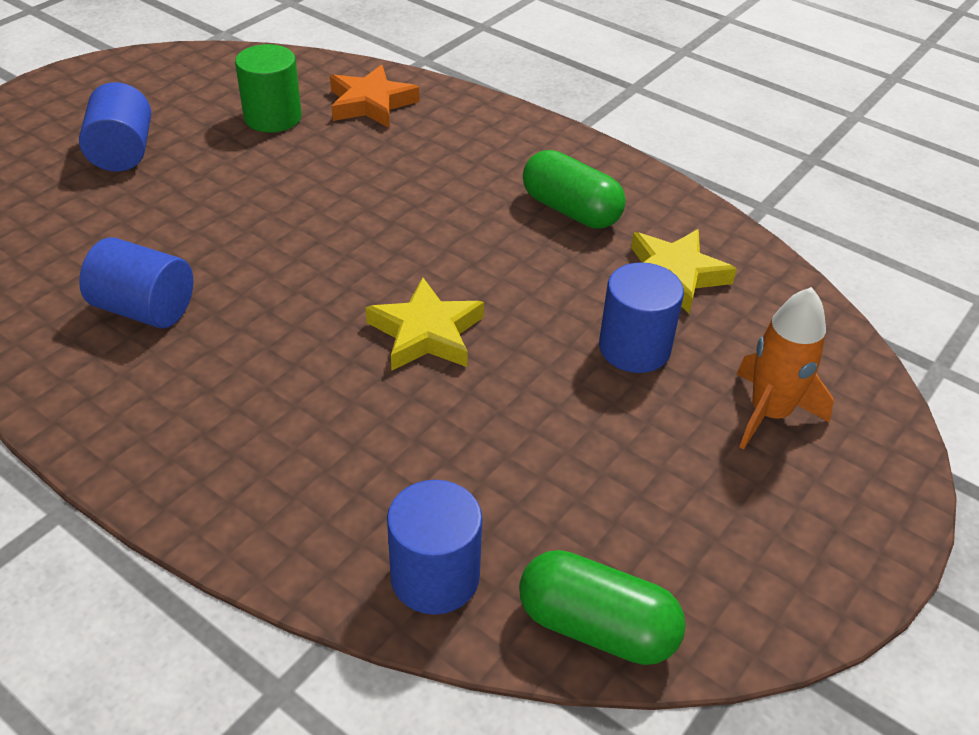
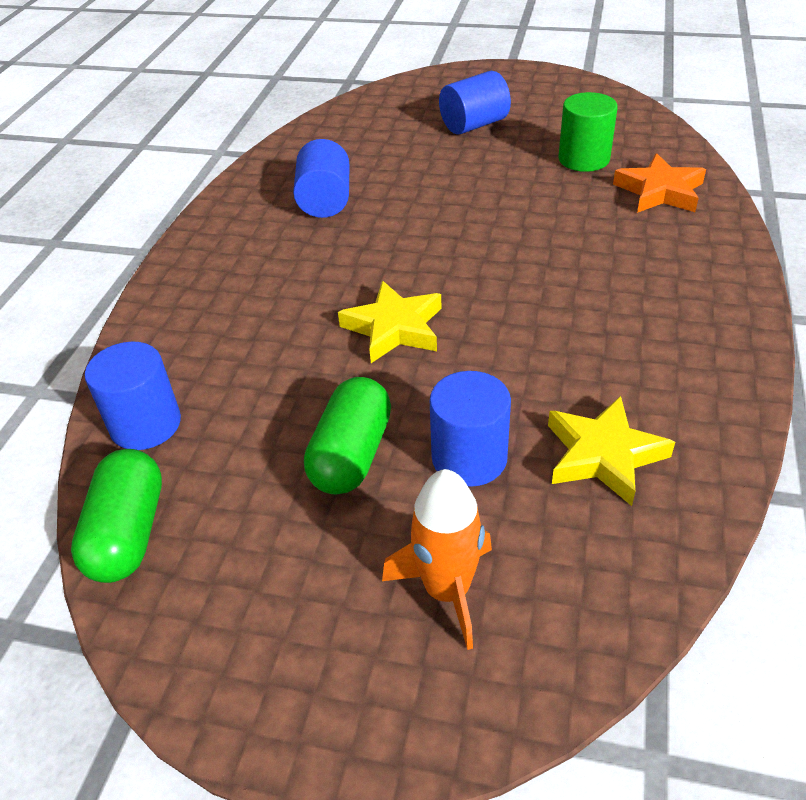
camera: 70 degrees right, 0 degrees up
green capsule [523,150,626,229] -> green capsule moved to [304,377,391,495]

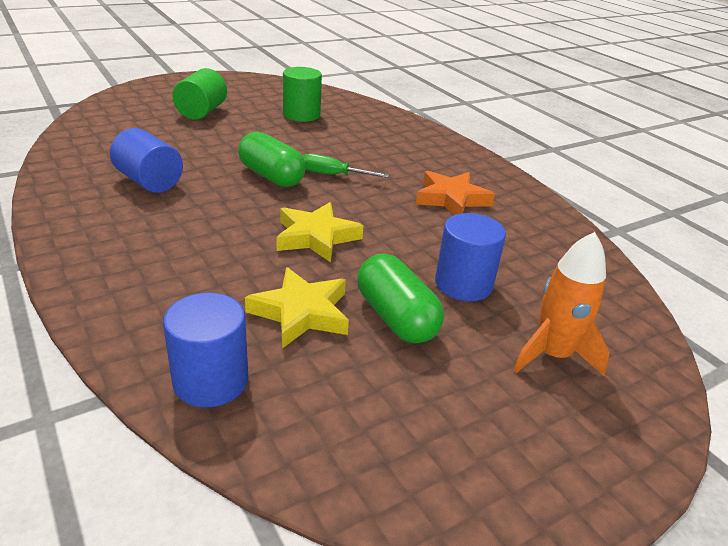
camera: 50 degrees left, 10 degrees down
green capsule [71,449,162,583] -> green capsule moved to [238,132,306,187]
blue cylinder [439,71,511,135] -> green cylinder [172,68,227,120]
yellow star [548,396,675,506] -> yellow star moved to [245,267,349,348]
orange star [613,153,706,213] -> orange star moved to [416,171,495,215]
none -> green screwdriver [303,154,389,178]

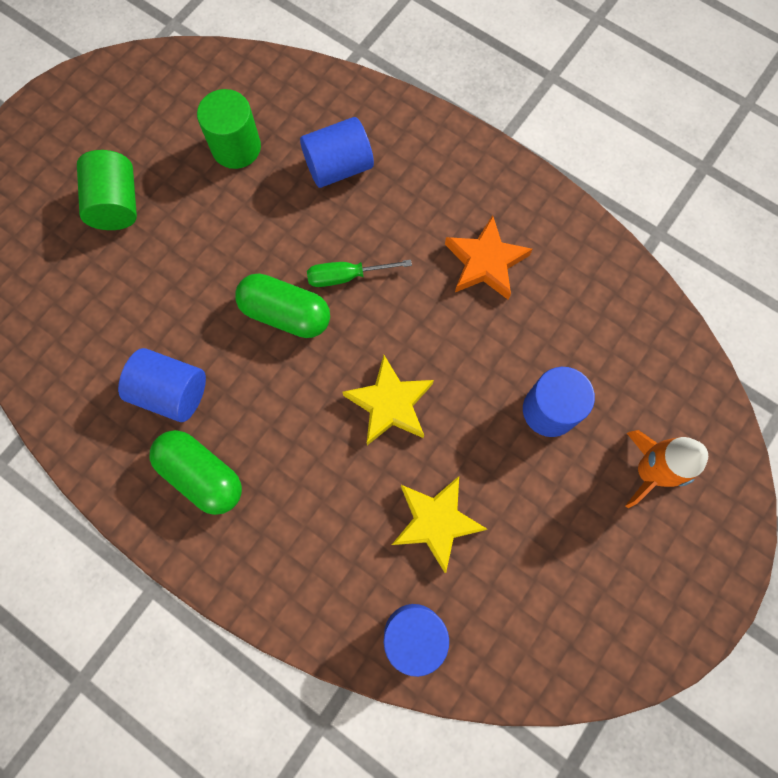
camera: 20 degrees left, 40 degrees up
green capsule [357,254,444,343] -> green capsule moved to [150,430,242,515]
none -> blue cylinder [300,117,374,188]

